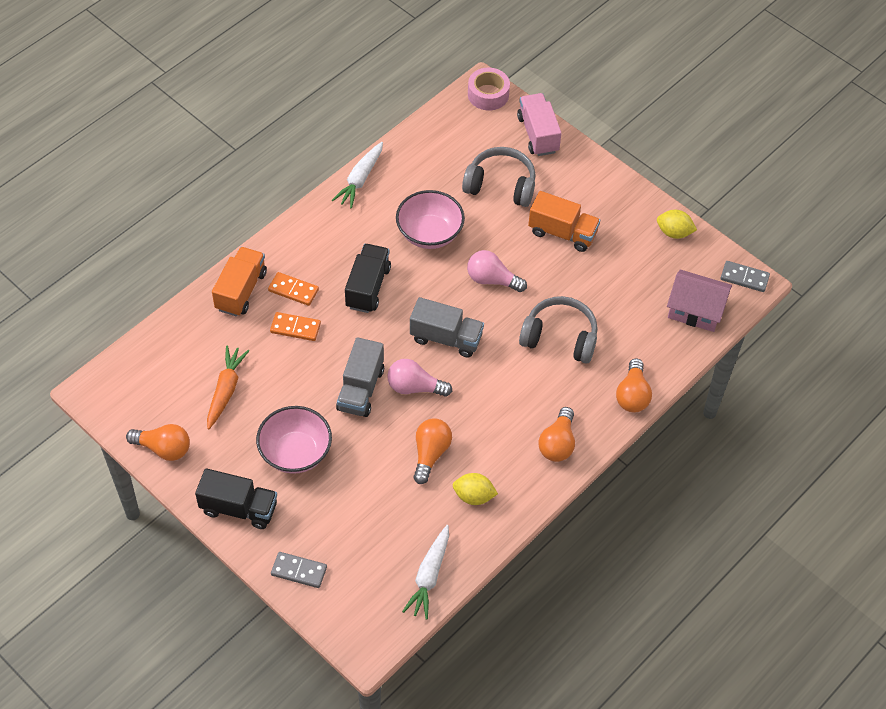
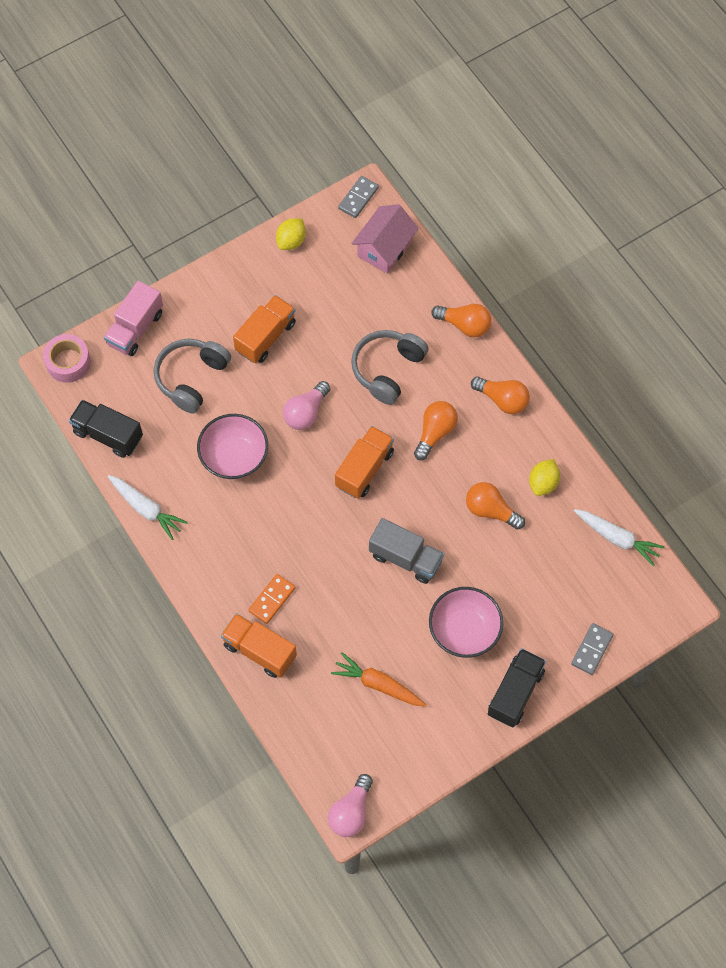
camera: 75 degrees left, 10 degrees up
orange light bulb [126,424,190,461] -> orange light bulb moved to [414,401,458,460]
orange domino [270,312,321,341] -> none
black truck [345,244,391,313] -> black truck moved to [69,400,143,458]
pink light bulb [387,359,452,397] -> pink light bulb moved to [328,774,373,837]
grey truck [410,297,484,358] -> orange truck [335,426,394,499]
pink truck [517,93,561,156] -> pink truck turned 60 degrees counterclockwise [104,281,163,356]

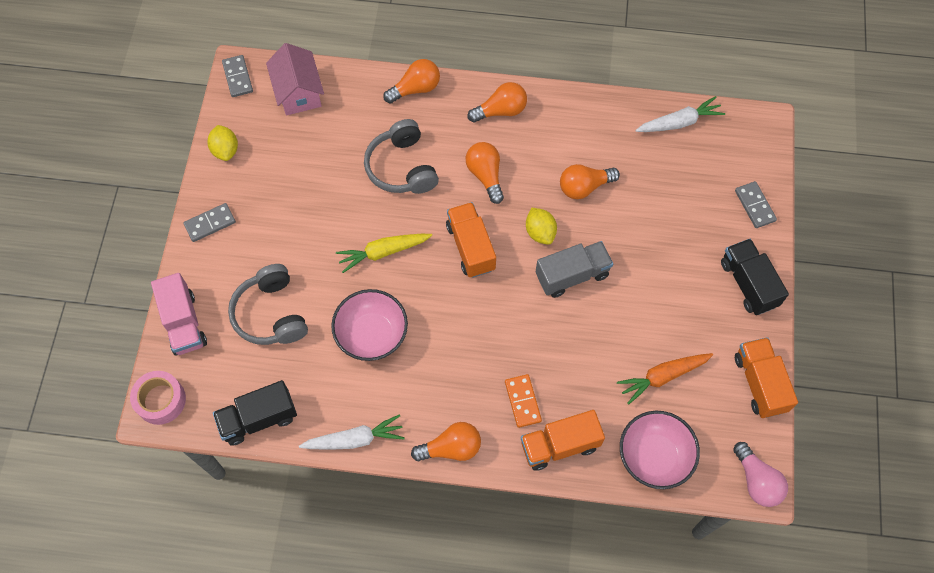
camera: 50 degrees left, 0 degrees up
orange truck [233,295,296,363] -> orange truck moved to [735,337,798,418]
pink light bulb [283,381,330,430] -> yellow carrot [336,234,432,273]
pink bowl [429,587,503,658] -> pink bowl moved to [620,411,700,489]
yellow lemon [529,459,560,496] -> yellow lemon moved to [526,207,557,245]
none -> grey domino [183,203,236,242]
none -> orange light bulb [411,422,481,461]

